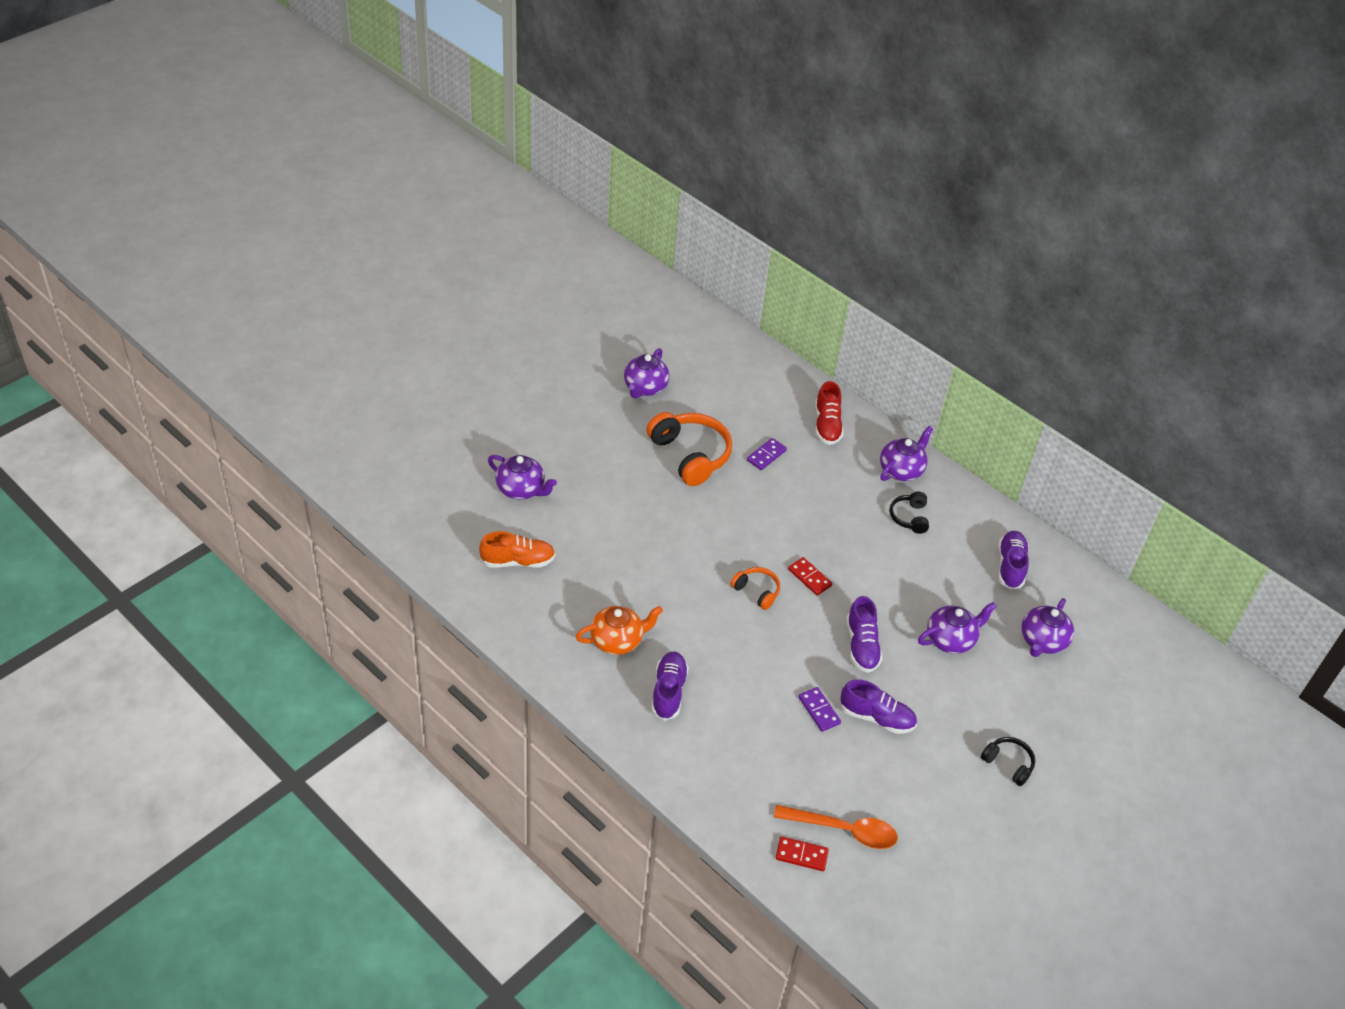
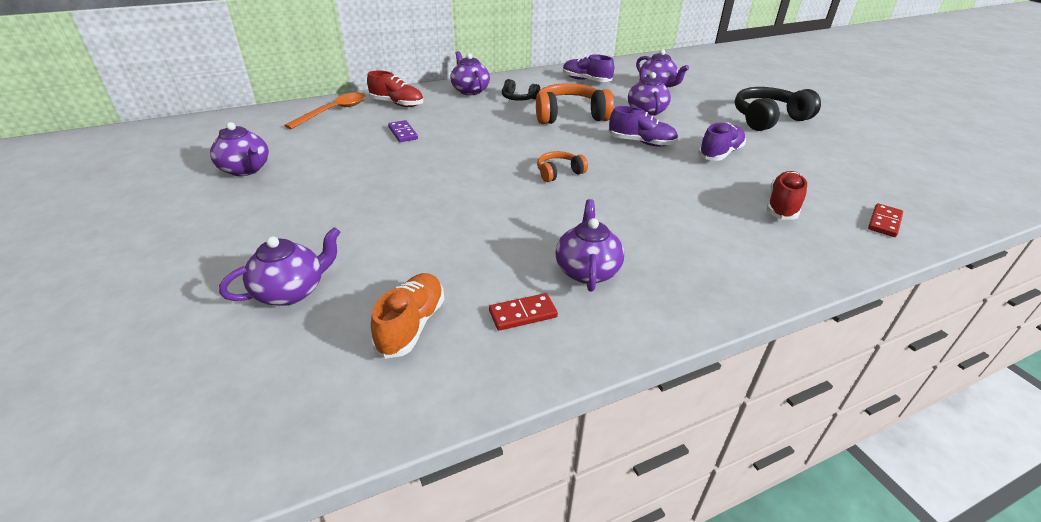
camera: 65 degrees left, 10 degrees down
orange teapot [576,606,663,655] -> purple teapot [556,199,624,292]
orange headphones [647,412,732,486] -> orange headphones moved to [536,83,614,124]
purple shoe [652,652,689,721] -> none
orange spoon [774,805,898,849] -> orange spoon moved to [284,93,365,129]
red domino [788,557,832,595] -> red domino moved to [489,293,558,331]
purple domino [798,687,841,732] -> none
black headphones [981,737,1035,786] -> black headphones [735,87,821,131], size x1.91
none -> red shoe [767,171,807,220]

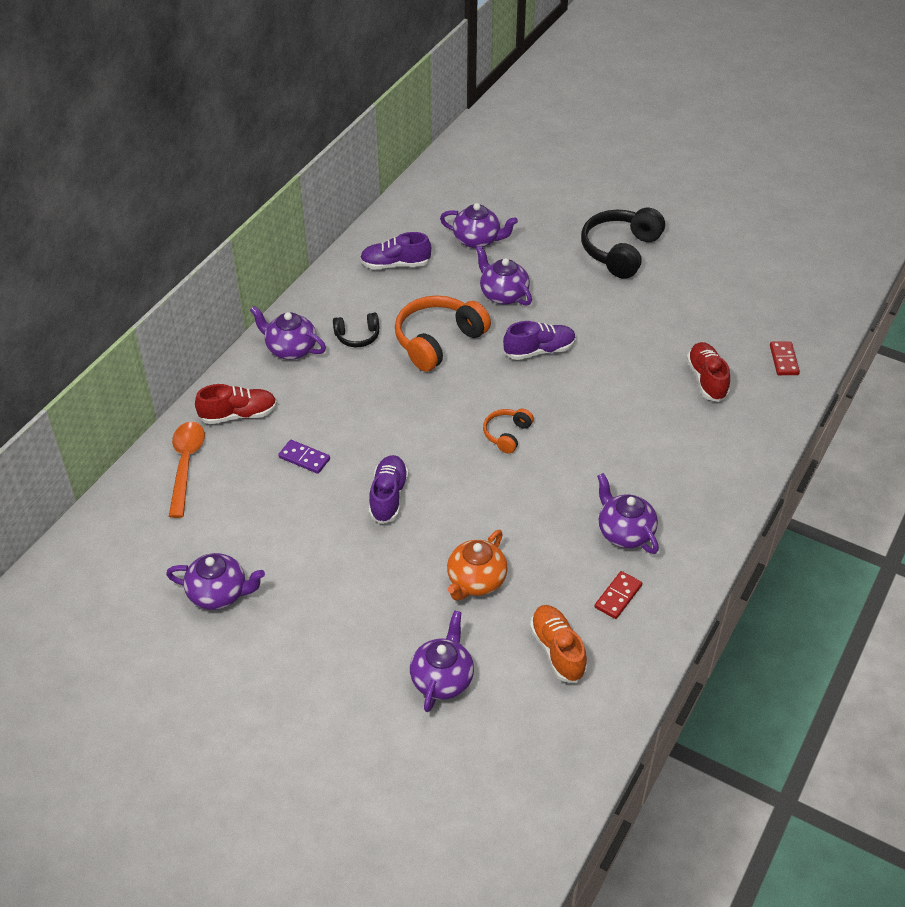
camera: 35 degrees left, 10 degrees up
purple shoe [698,123,746,161] -> purple shoe moved to [369,455,409,524]
none -> orange teapot [447,530,508,601]

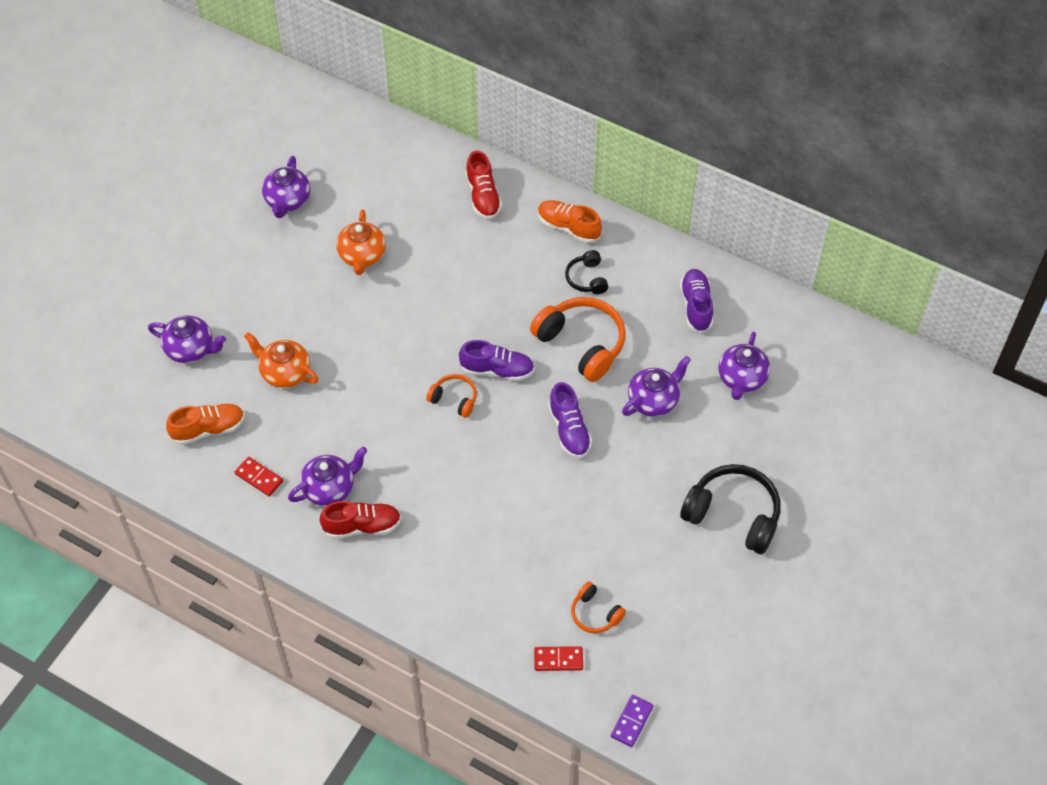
camera: 90 degrees right, 10 degrees up
orange spoon [169,422,205,518] -> none
purple teapot [250,306,326,360] -> orange shoe [538,200,602,243]
purple domino [278,440,330,474] -> purple domino moved to [611,695,654,747]
purple shoe [369,455,409,524] -> purple shoe moved to [459,340,534,381]
red shoe [687,342,730,402] -> red shoe moved to [320,501,401,539]
none -> orange teapot [336,210,386,275]
none -> orange headphones [571,581,626,633]

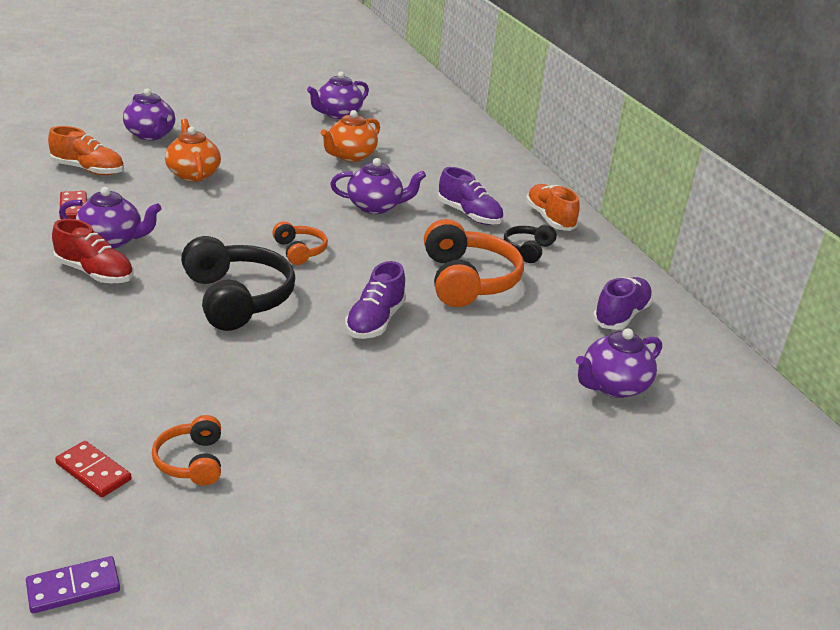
camera: 35 degrees right, 25 degrees down
purple shoe [459,340,534,381] -> purple shoe moved to [438,167,503,225]
red shoe [466,151,502,219] -> none
purple teapot [622,356,691,417] -> purple teapot moved to [330,158,426,214]
black headphones [680,464,781,554] -> black headphones moved to [181,236,295,331]

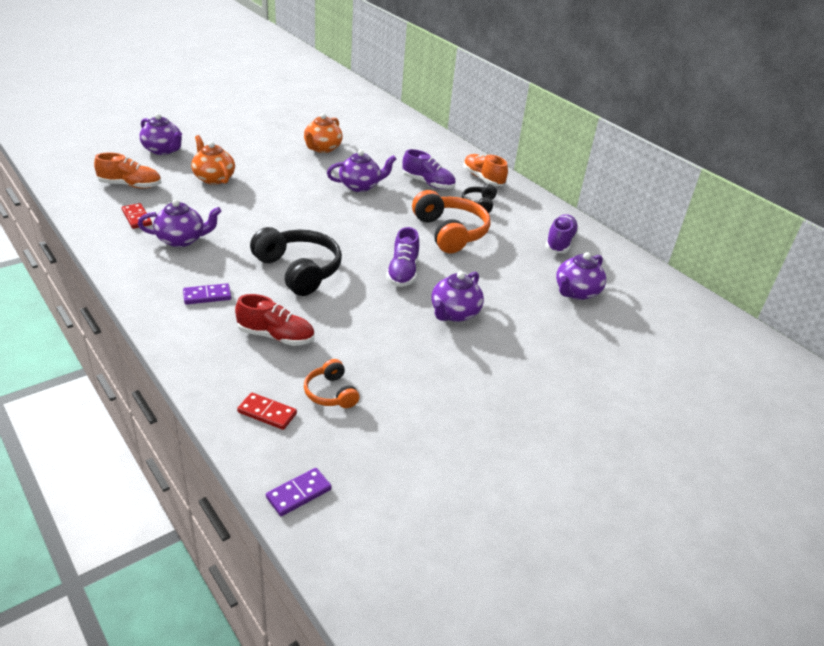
camera: 15 degrees left, 5 degrees up
red shoe [52,219,134,284] -> red shoe moved to [235,294,314,346]
orange headphones [272,221,328,265] -> none
purple teapot [307,72,369,119] -> purple teapot moved to [431,271,484,322]
none -> purple domino [183,283,231,305]

